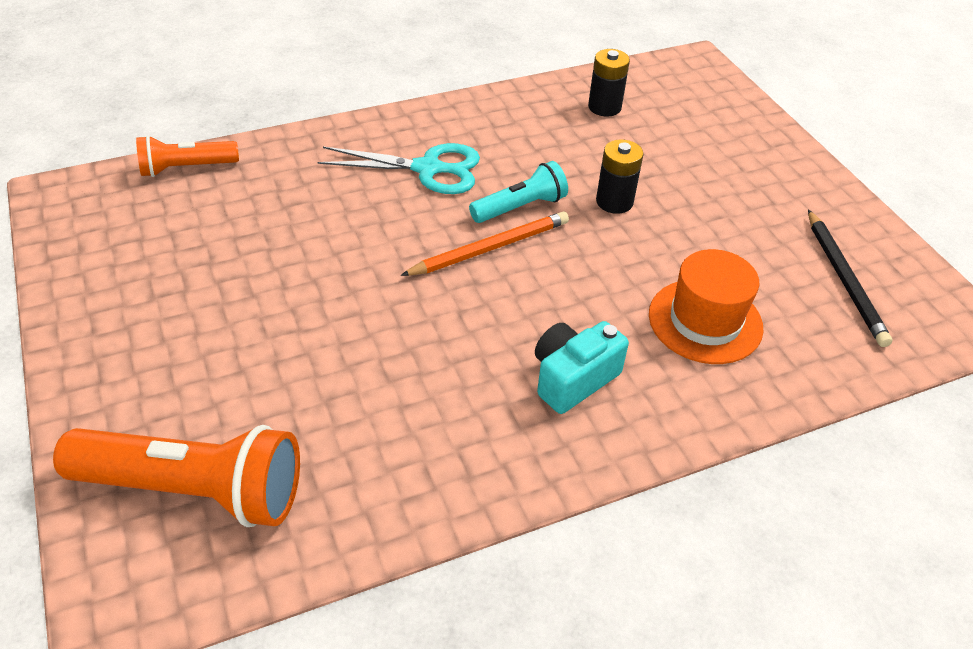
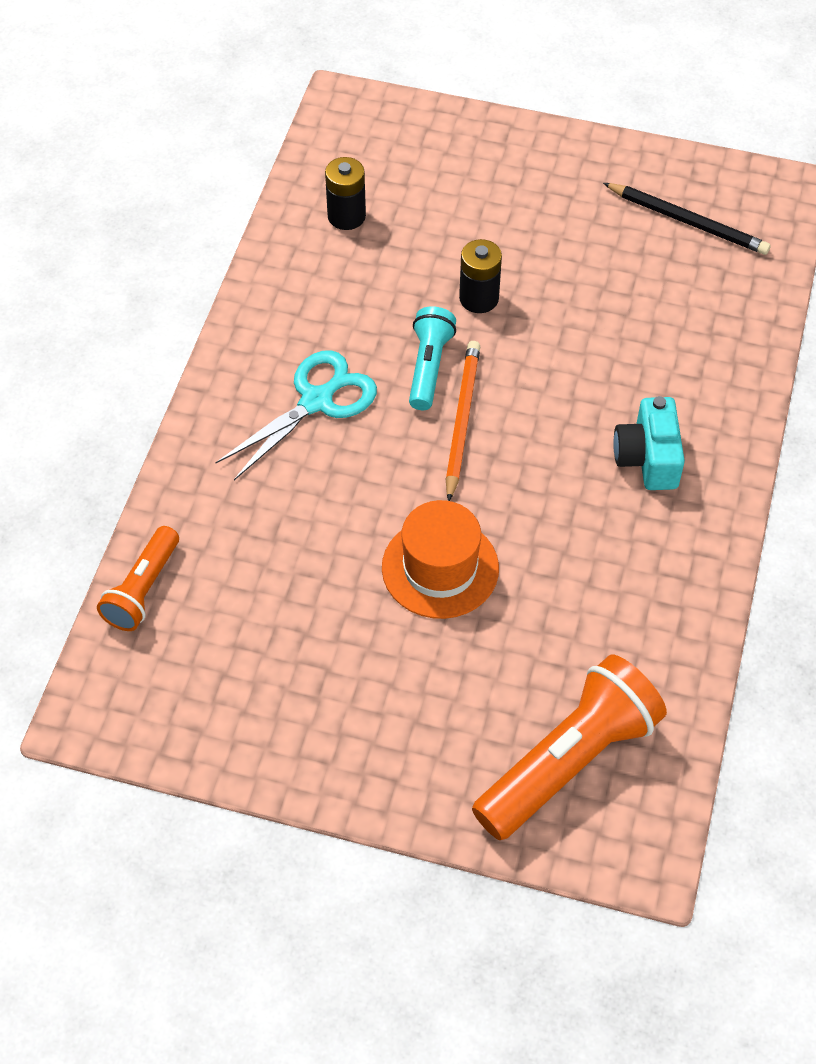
camera: 50 degrees left, 10 degrees up
orange hat [649,249,763,364] -> orange hat moved to [382,500,499,619]

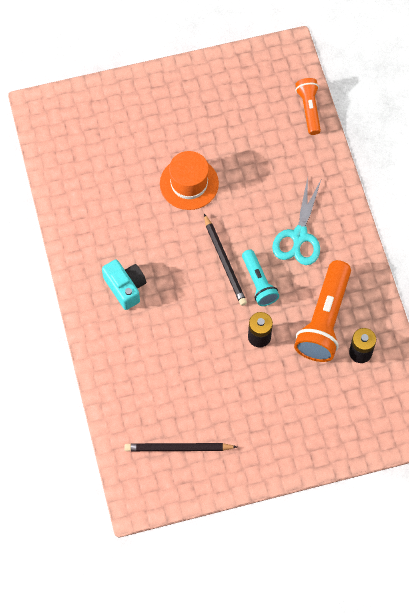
camera: 150 degrees right, 10 degrees up
orange pencil [446,341,480,501] -> black pencil [204,214,247,306]
orange flashlight [472,655,667,840] -> orange flashlight moved to [294,260,351,362]

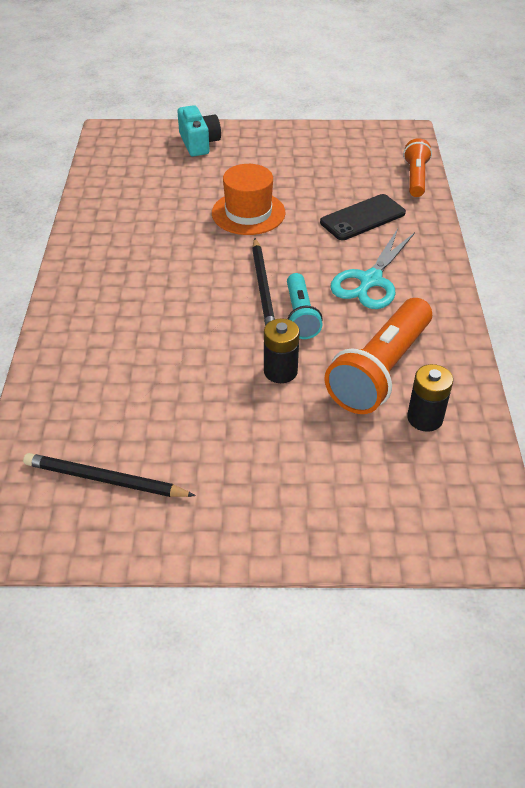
camera: 15 degrees right, 20 degrees down
turquoise camera [102,259,146,310] -> turquoise camera moved to [177,105,221,157]
none -> black phone [320,194,406,240]

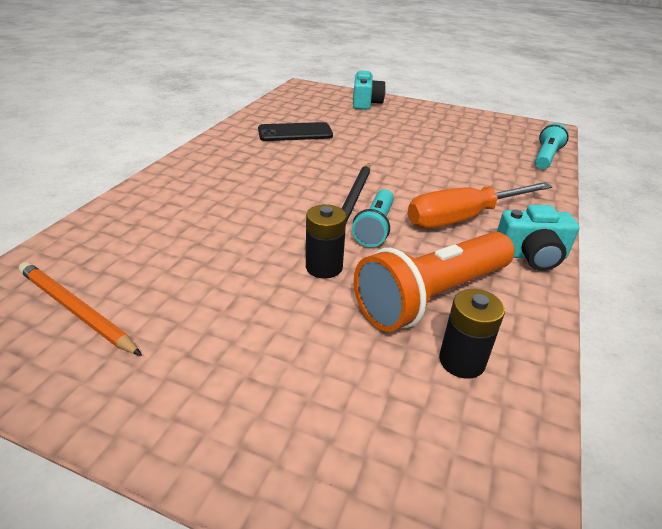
camera: 20 degrees right, 10 degrees down
black pencil [23,453,196,497] -> orange pencil [19,262,142,356]
orange hat [212,164,286,235] -> none
black phone [320,194,406,240] -> black phone moved to [258,122,333,141]
turquoise scissors [330,229,415,309] -> orange screwdriver [408,182,553,228]
orange flashlight [403,138,432,197] -> turquoise flashlight [535,123,569,169]
none -> turquoise camera [497,204,580,271]

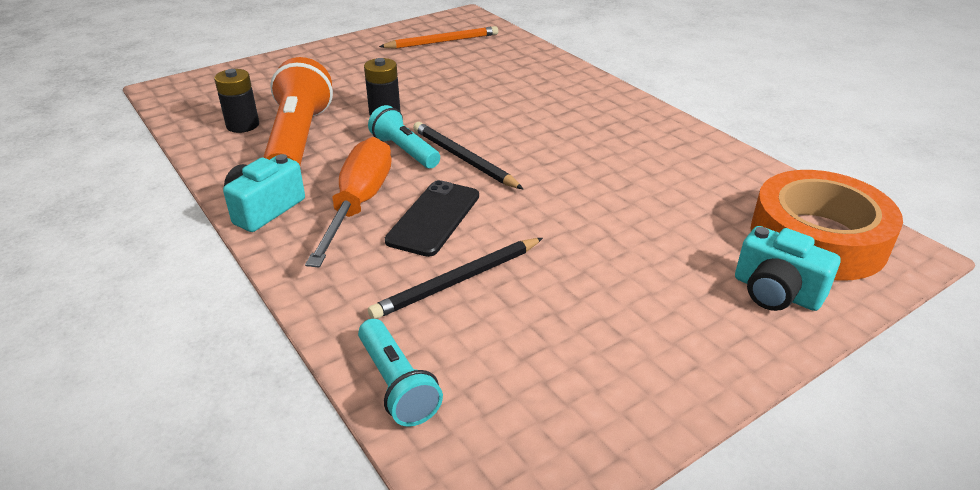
camera: 125 degrees right, 0 degrees up
black phone [258,122,333,141] -> black phone moved to [385,180,479,257]
none -> black pencil [368,238,543,319]
none -> orange tape [750,170,903,281]

